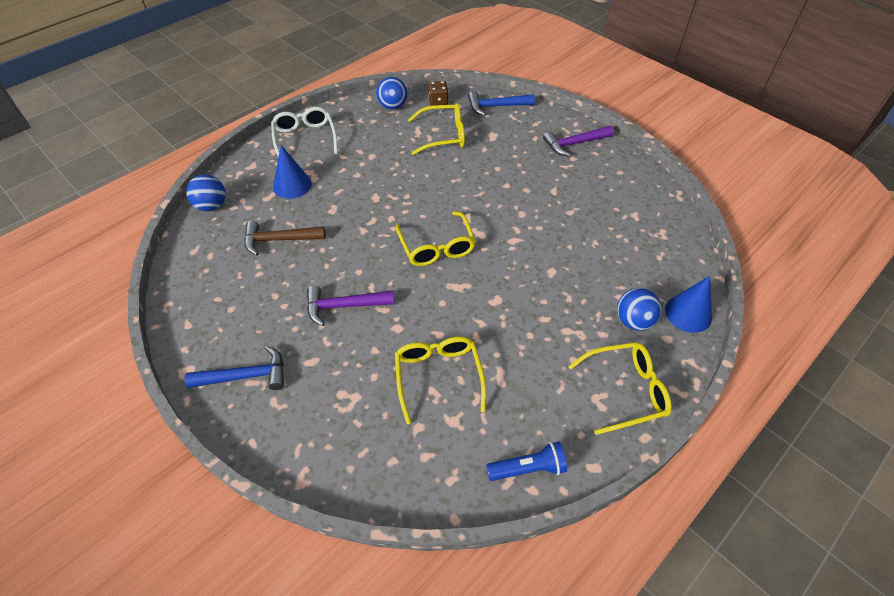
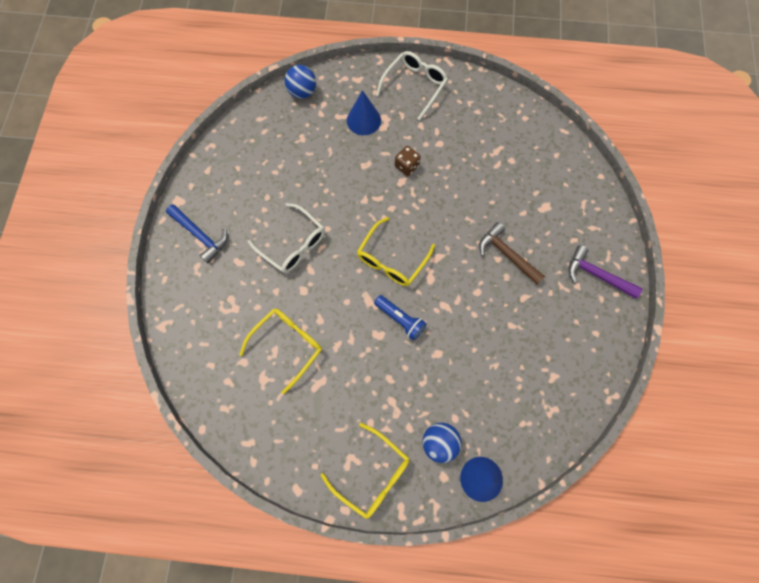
camera: 50 degrees right, 20 degrees up
brown hammer [244,220,326,255] -> brown hammer moved to [479,222,545,285]
purple hammer [307,286,394,326] -> white glasses [248,203,325,273]
blue ball [376,77,407,110] -> none
yellow glasses [408,103,465,155] -> none
brown dice [428,81,449,106] -> brown dice moved to [395,146,421,176]
blue hammer [468,91,535,116] -> none
blue flashlight [486,442,567,481] -> blue flashlight moved to [374,295,427,340]

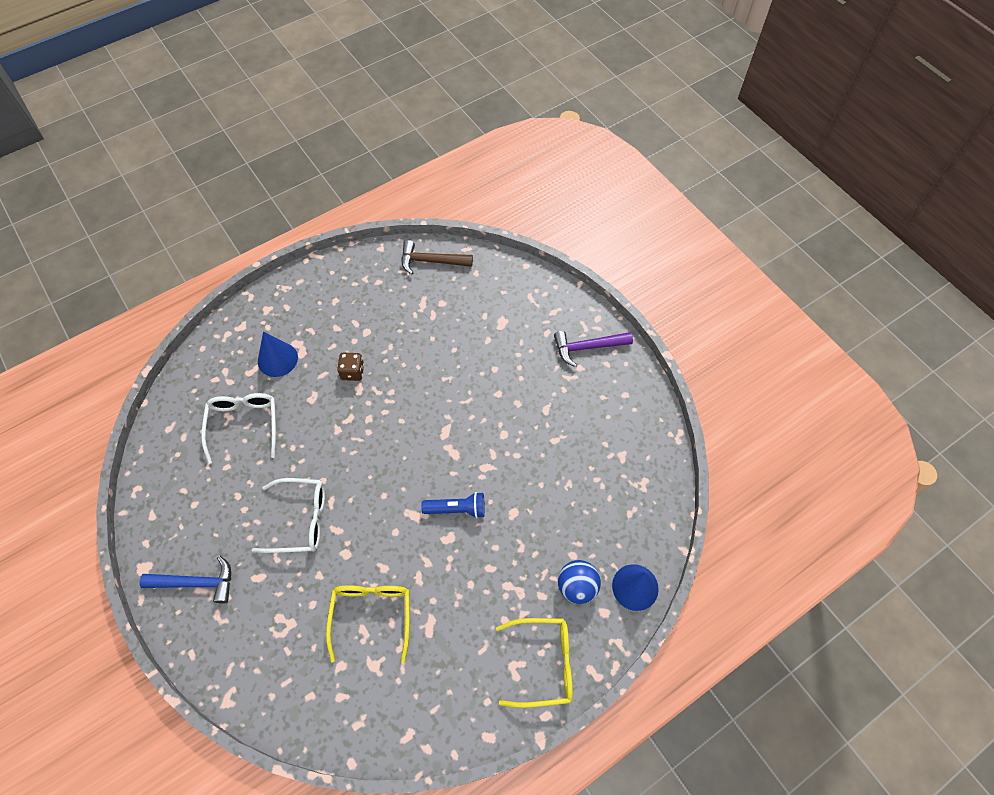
camera: 40 degrees left, 10 degrees down
blue ball [284,65,316,99] -> none
yellow glasses [357,217,435,286] -> none
white glasses [376,51,448,120] -> white glasses moved to [201,393,276,464]
brown hammer [479,222,545,285] -> brown hammer moved to [401,240,473,275]

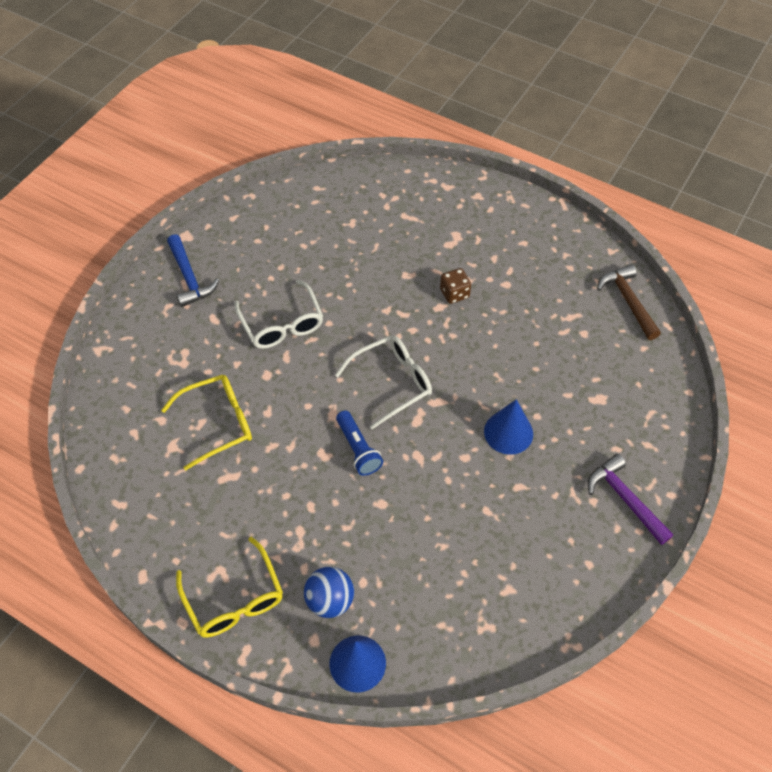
camera: 65 degrees right, 5 degrees down
white glasses [201,393,276,464] -> white glasses moved to [335,335,432,429]
blue cone [258,332,298,377] -> blue cone moved to [484,399,533,455]

